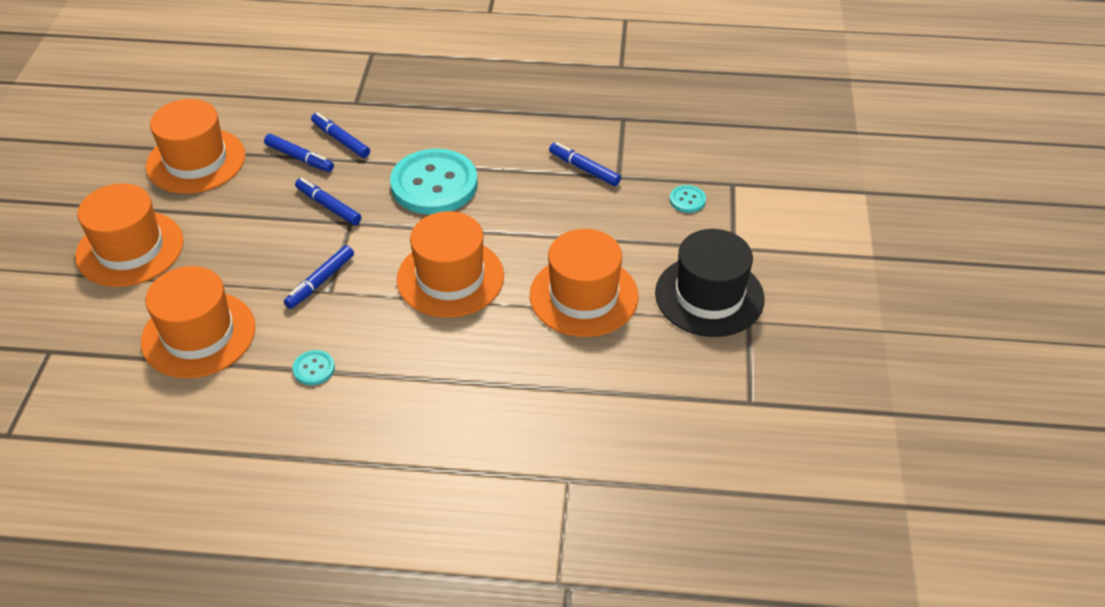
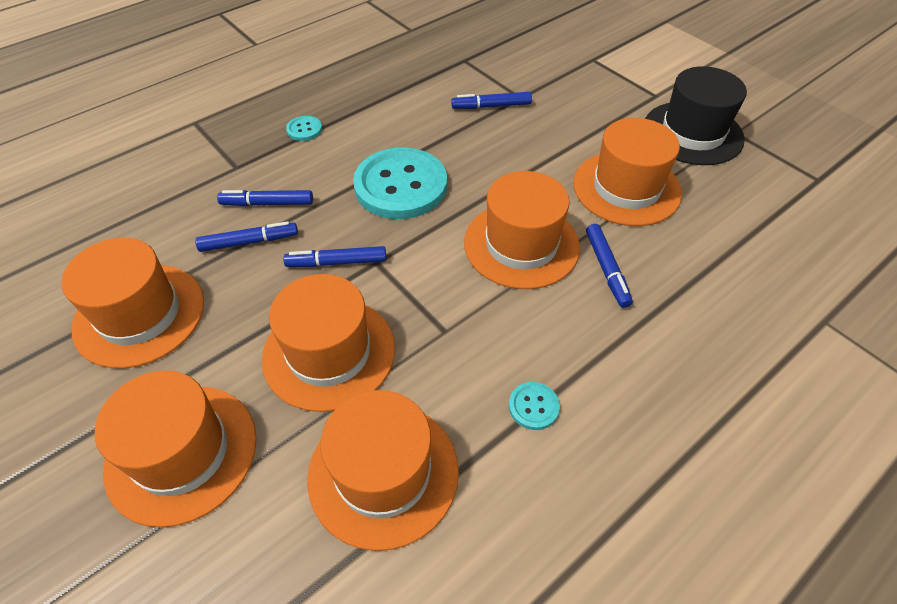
camera: 45 degrees left, 5 degrees up
blue marker [284,245,354,309] -> blue marker moved to [586,224,633,308]
turquoise button [669,185,706,213] -> turquoise button moved to [286,116,322,141]
none -> orange hat [262,274,395,412]

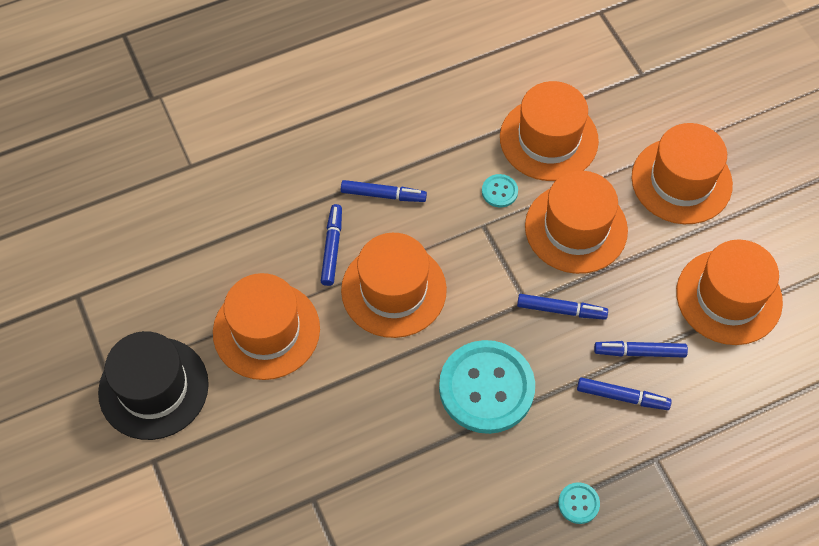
camera: 165 degrees left, 10 degrees up
blue marker [451,92,532,109] -> blue marker moved to [341,180,427,202]
turquoise button [509,382,560,430] -> turquoise button moved to [482,174,518,207]

